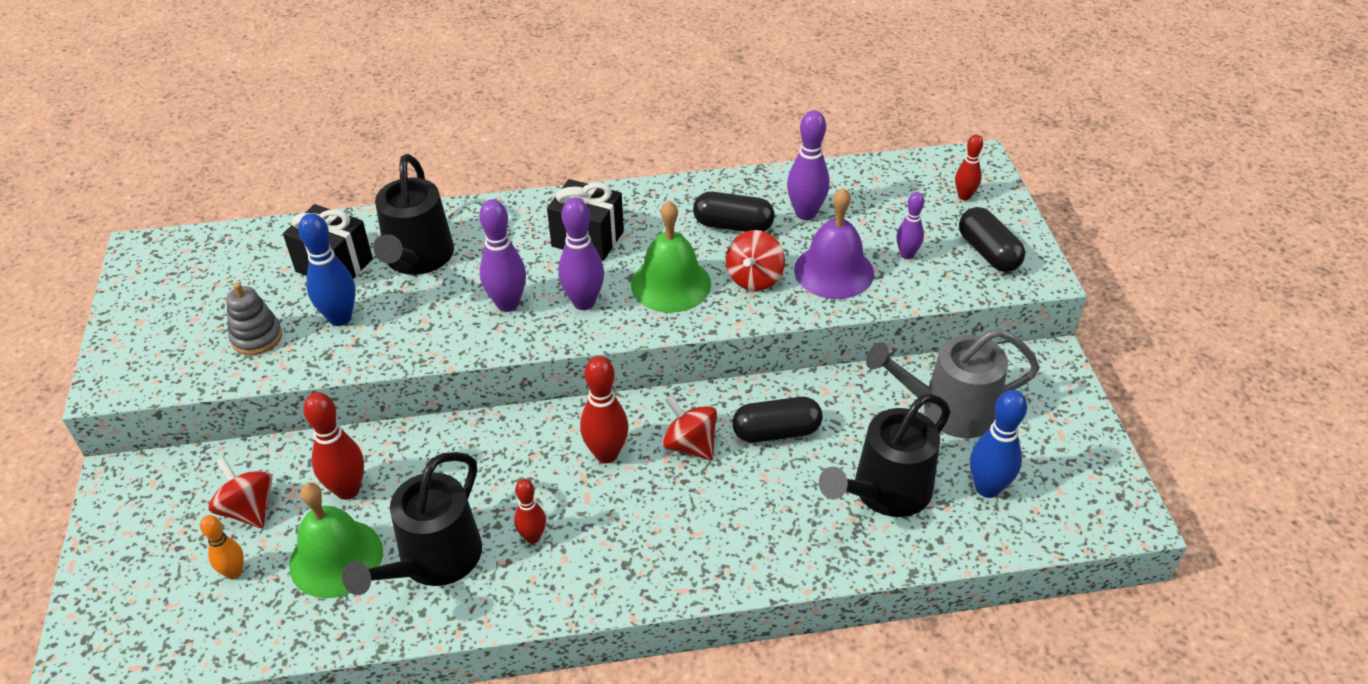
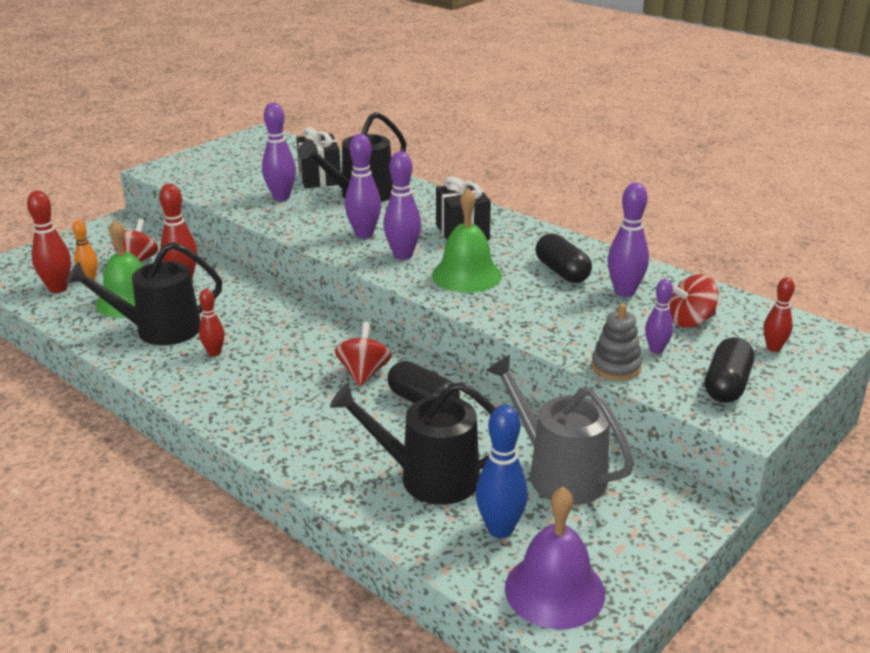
camera: 50 degrees right, 15 degrees down
grey stacking toy [226,283,282,355] -> grey stacking toy moved to [591,304,642,380]
blue bowling pin [298,213,356,326] -> purple bowling pin [262,103,296,201]
red bowling pin [580,356,629,463] -> red bowling pin moved to [27,191,71,293]
red spinning top [726,230,785,291] -> red spinning top moved to [669,274,719,328]
purple bell [794,187,874,299] -> purple bell moved to [505,487,605,630]

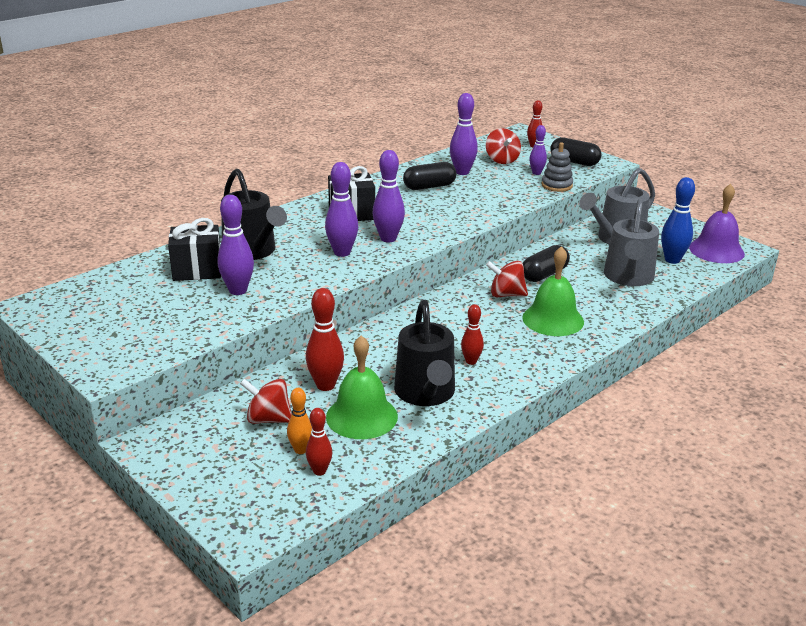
camera: 85 degrees left, 0 degrees up
red bowling pin [27,191,71,293] -> red bowling pin [306,408,332,476], size x0.62
black watering can [330,382,495,505] -> grey watering can [604,199,659,286]
green bell [432,188,502,293] -> green bell moved to [522,246,584,336]

